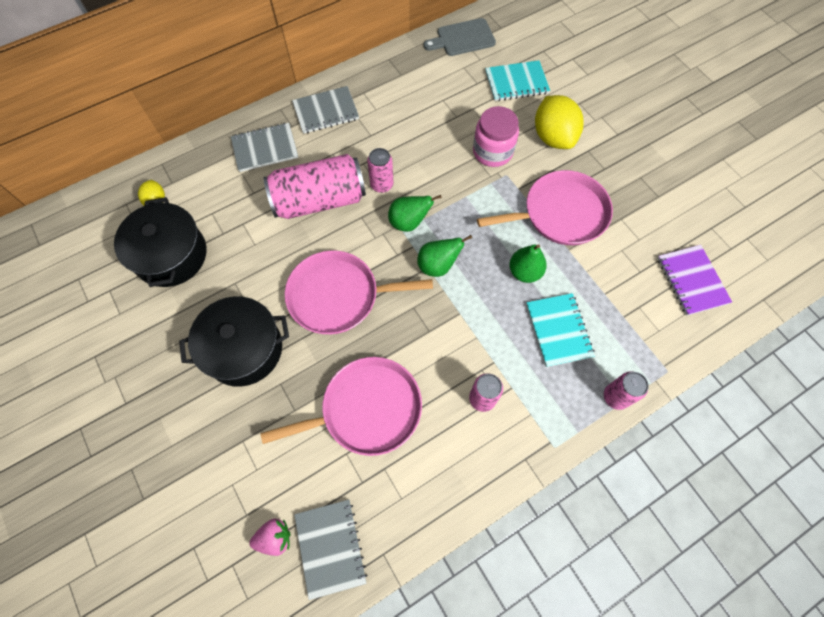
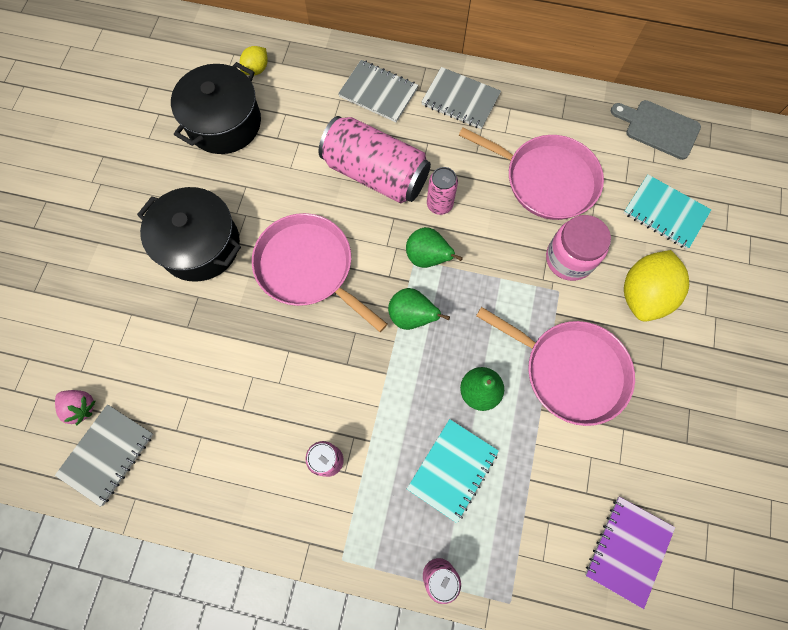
camera: 45 degrees right, 5 degrees up
pink pan [261,357,422,456] -> pink pan moved to [459,127,604,220]

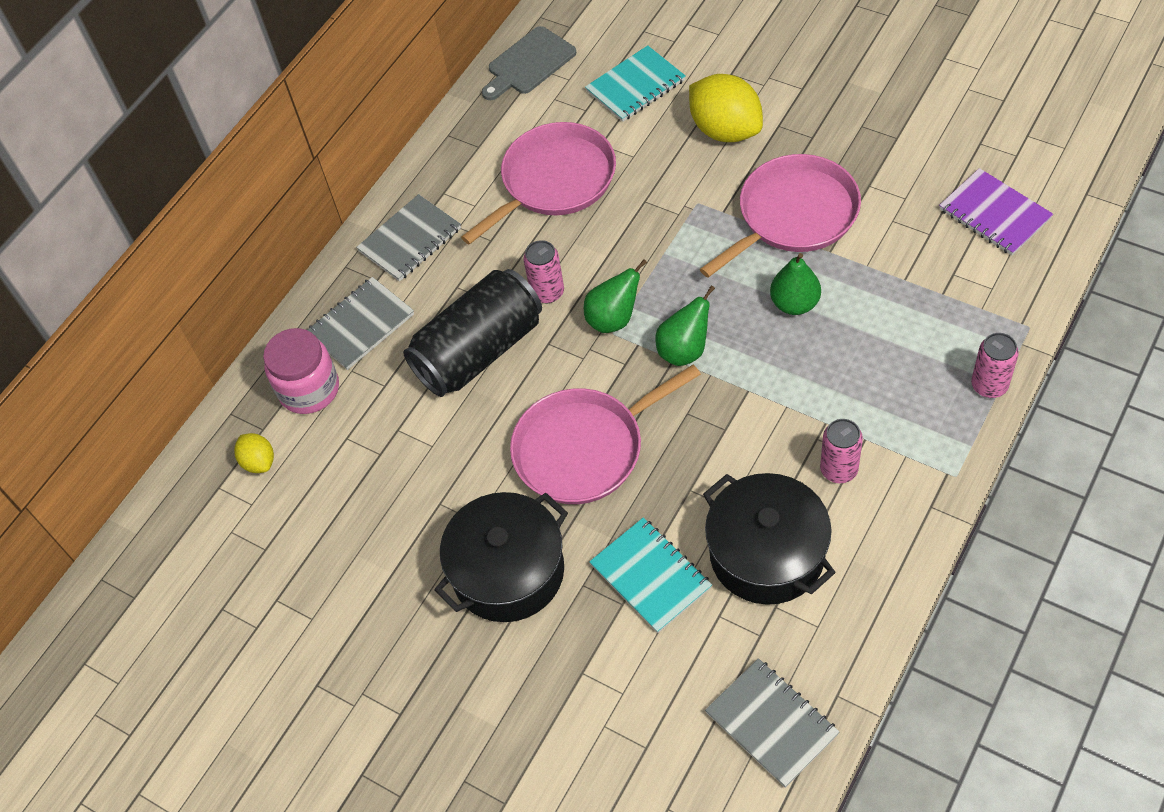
camera: 65 degrees left, 15 degrees down
pink strawberry [55,390,95,426] -> none
black pot [171,62,261,154] -> black pot moved to [703,473,836,605]
pink can [319,116,431,203] -> black can [403,269,542,397]
turquoise notebook [407,419,499,523] -> turquoise notebook moved to [589,517,712,633]
pink jar [546,215,611,281] -> pink jar moved to [263,328,339,414]

